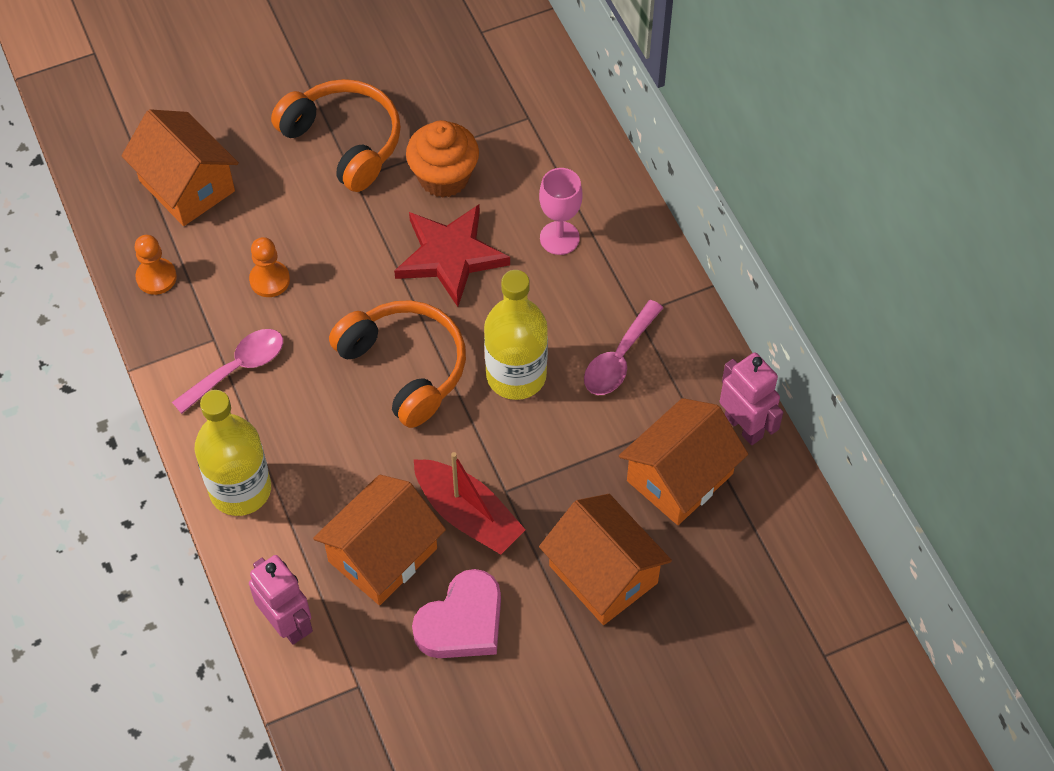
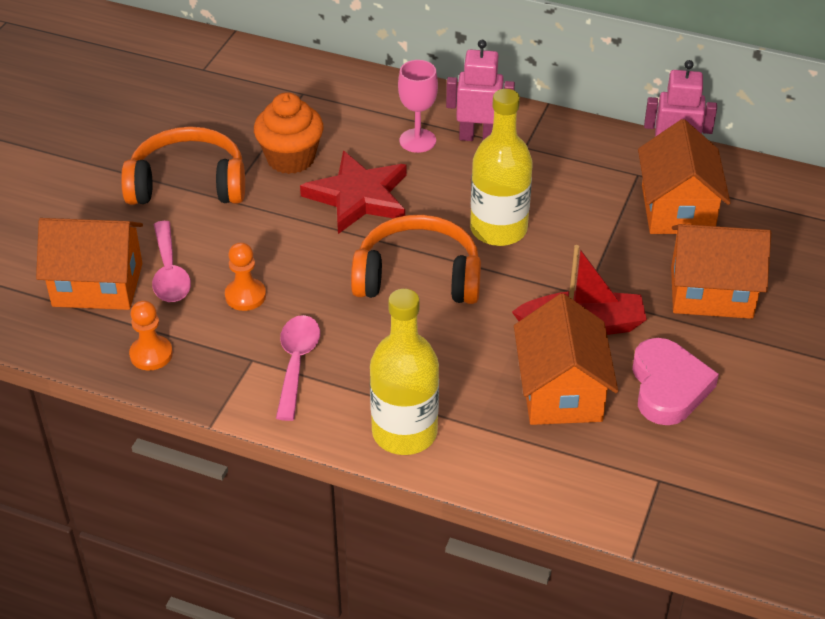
camera: 45 degrees left, 15 degrees down
pink robot [249,555,313,645] -> pink robot moved to [446,40,515,141]
pink spoon [584,300,663,395] -> pink spoon moved to [152,221,191,302]

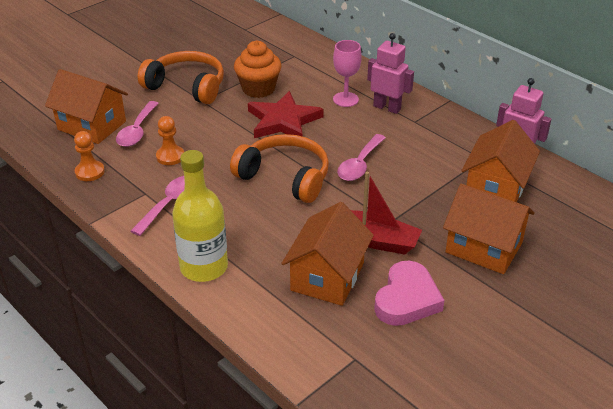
camera: 25 degrees right, 5 degrees down
yellow bottle [470,89,533,246] -> pink spoon [337,134,386,181]

